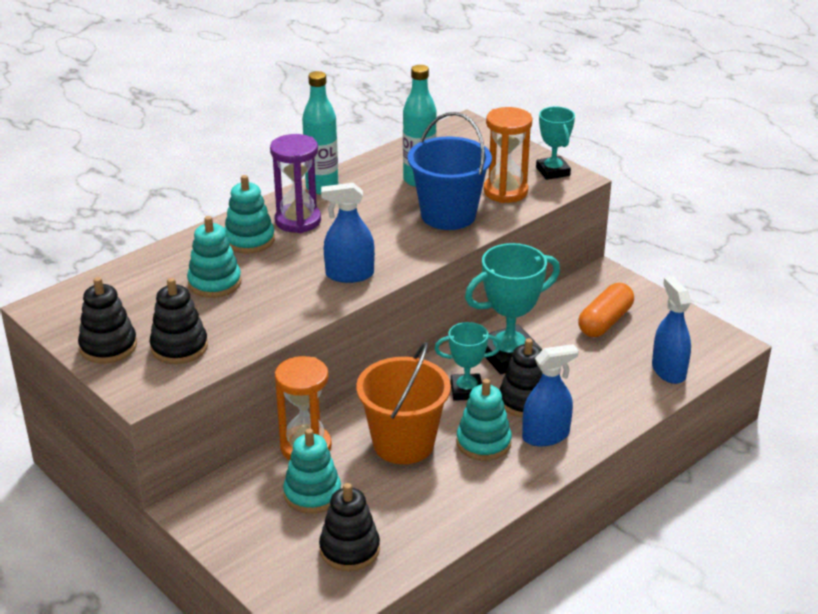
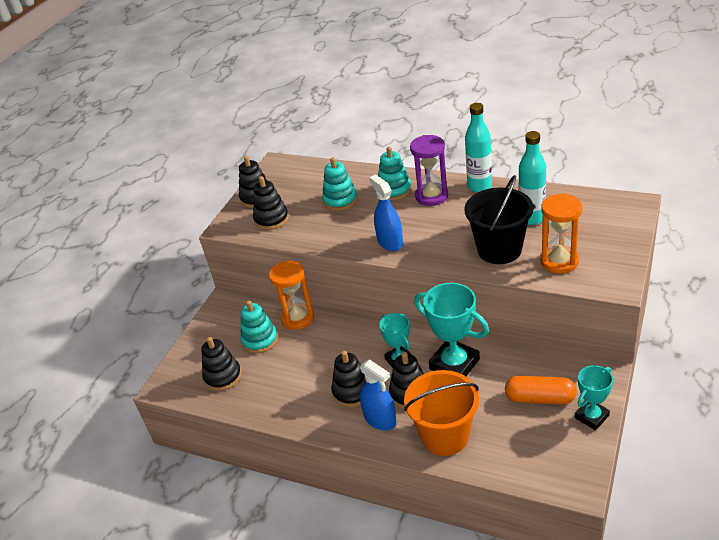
camera: 70 degrees right, 5 degrees up
orange bucket [356,342,451,464] -> orange bucket moved to [404,370,479,456]
blue bucket [408,112,492,230] -> black bucket [464,175,533,264]
turquoise stacking toy [456,379,512,461] -> black stacking toy [331,351,366,407]
turquoise trophy [536,107,575,180] -> turquoise trophy moved to [575,365,613,430]
blue spray bottle [652,277,691,384] -> none

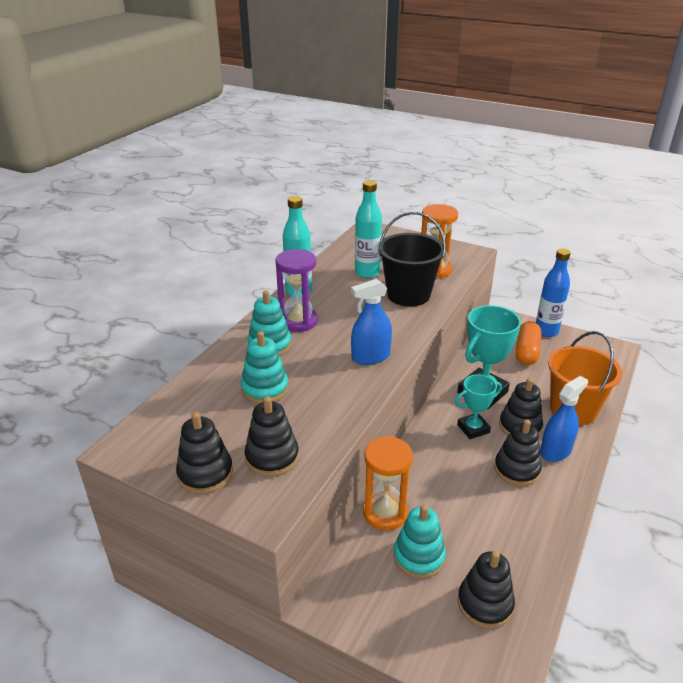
camera: 90 degrees left, 5 degrees down
turquoise trophy [575,365,613,430] -> blue bottle [536,249,570,337]

